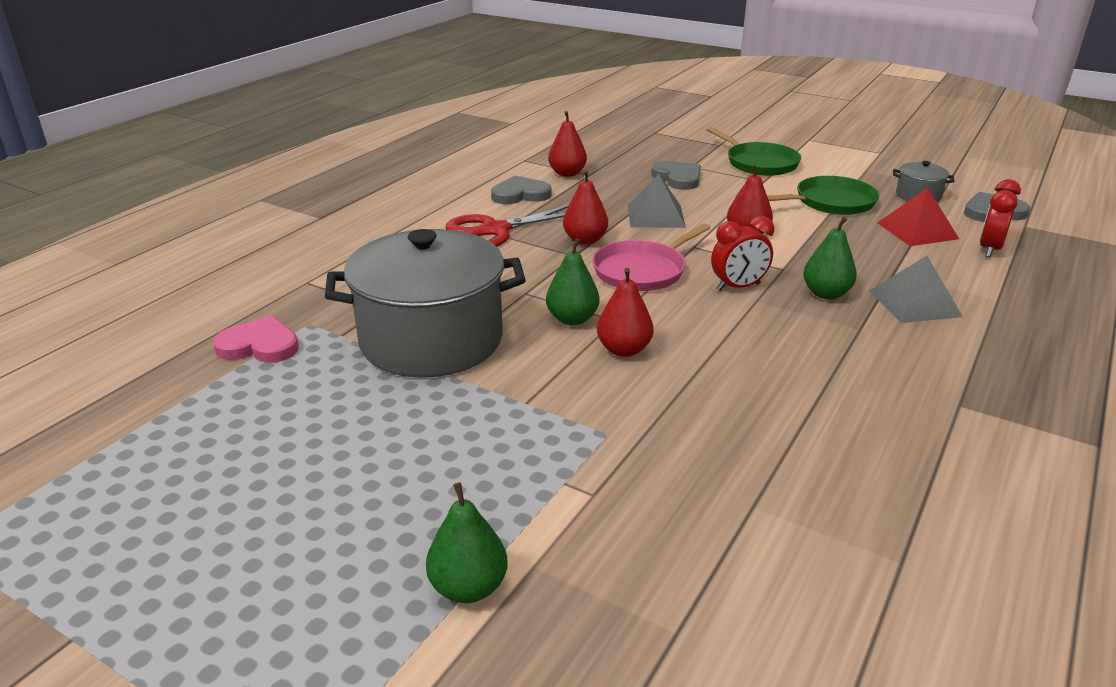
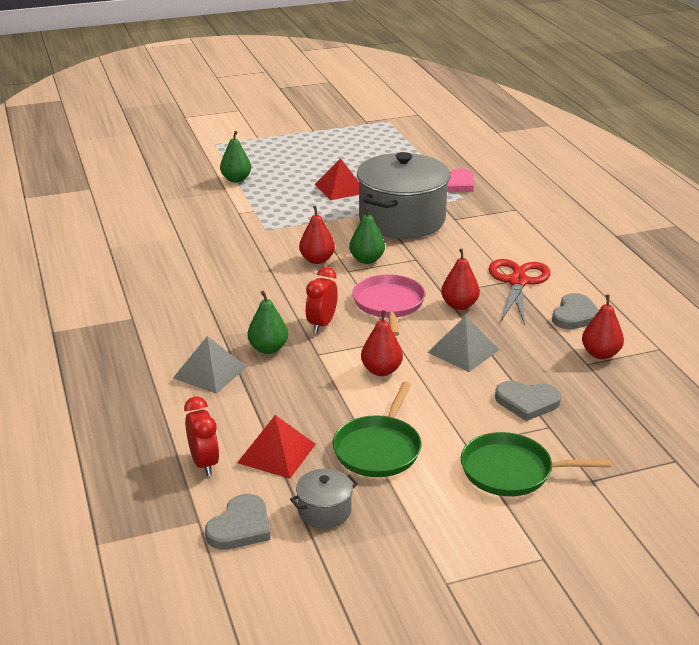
camera: 130 degrees right, 0 degrees up
none -> red pyramid [314,158,359,200]

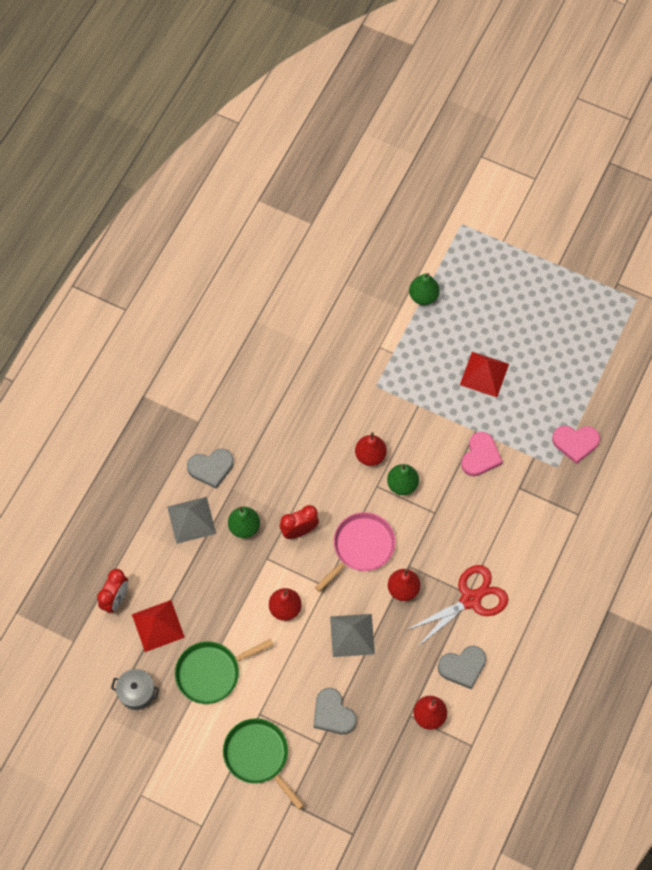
camera: 45 degrees right, 35 degrees up
grey heart [205,494,271,550] -> grey heart moved to [187,449,234,489]
grey pot [357,152,450,239] -> pink heart [461,432,503,476]

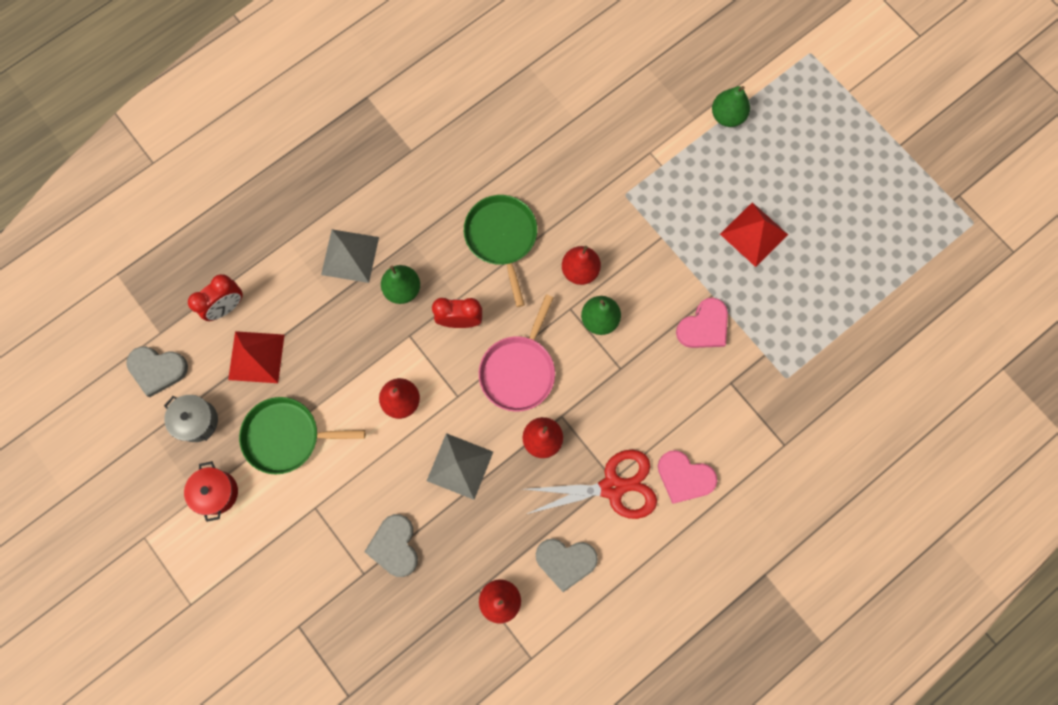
camera: 25 degrees right, 10 degrees up
grey heart [187,449,234,489] -> grey heart moved to [126,346,188,397]
green pan [223,718,304,810] -> green pan moved to [464,195,537,307]
pink pan [315,512,396,592] -> pink pan turned 135 degrees clockwise [479,294,555,412]
pink heart [552,426,600,464] -> pink heart moved to [658,450,717,504]
none -> red pot [184,461,238,522]

